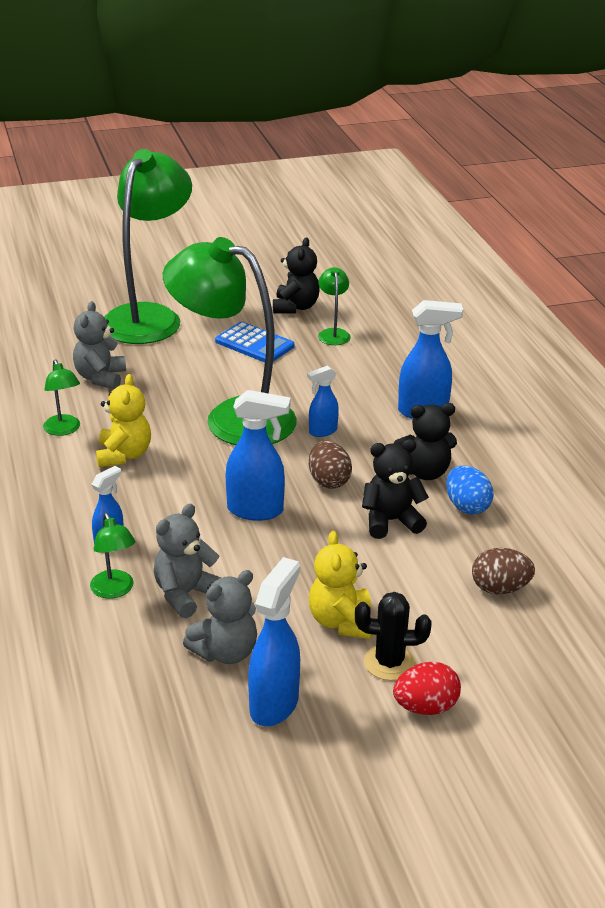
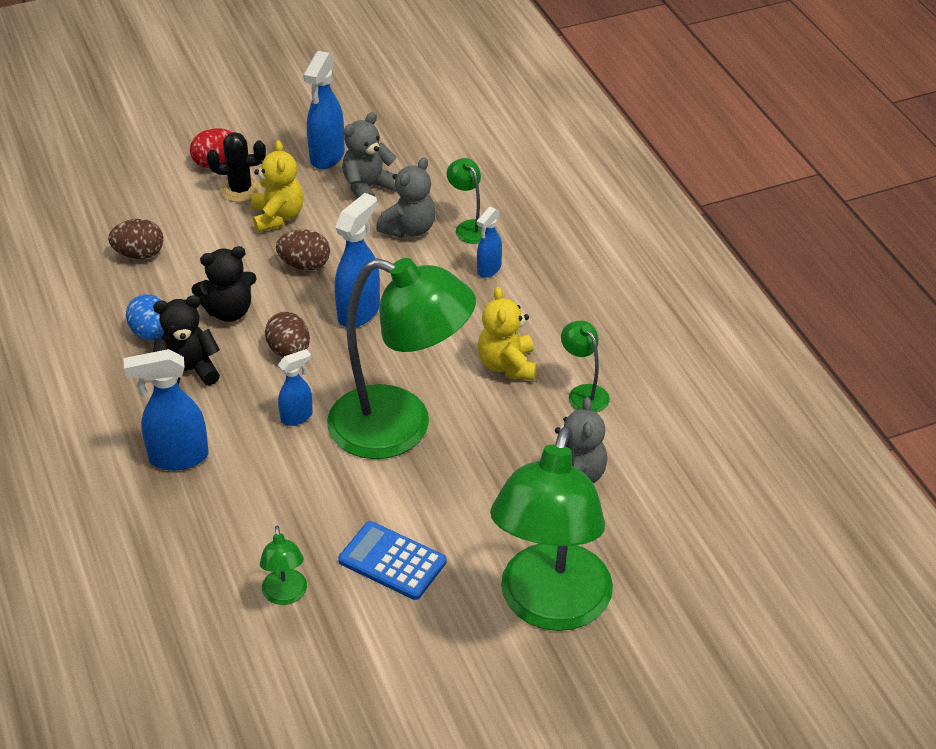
camera: 175 degrees right, 10 degrees up
blue spray bottle [226,390,291,521] -> blue spray bottle turned 120 degrees clockwise [335,193,380,327]
black teddy bear [273,238,320,314] -> none
none -> brown egg [276,230,330,271]

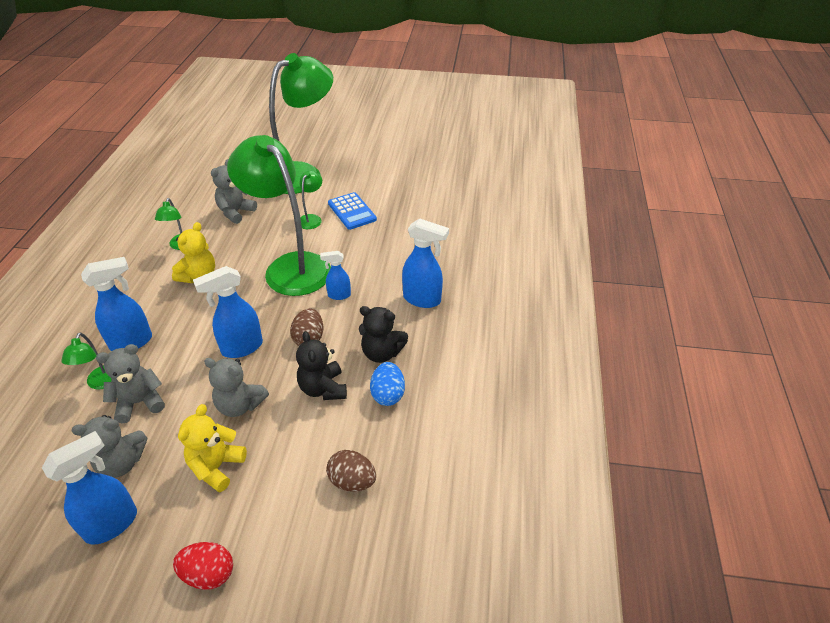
camera: 150 degrees left, 0 degrees up
black teddy bear [192,246,256,322] -> black teddy bear turned 120 degrees counterclockwise [296,331,347,400]
black cactus [207,132,266,202] -> none
green lamp [260,526,307,605] -> green lamp moved to [300,171,322,229]
brown egg [276,230,330,271] -> grey teddy bear [204,358,269,417]
blue spray bottle [477,207,502,278] -> blue spray bottle [81,257,152,351], size x1.69

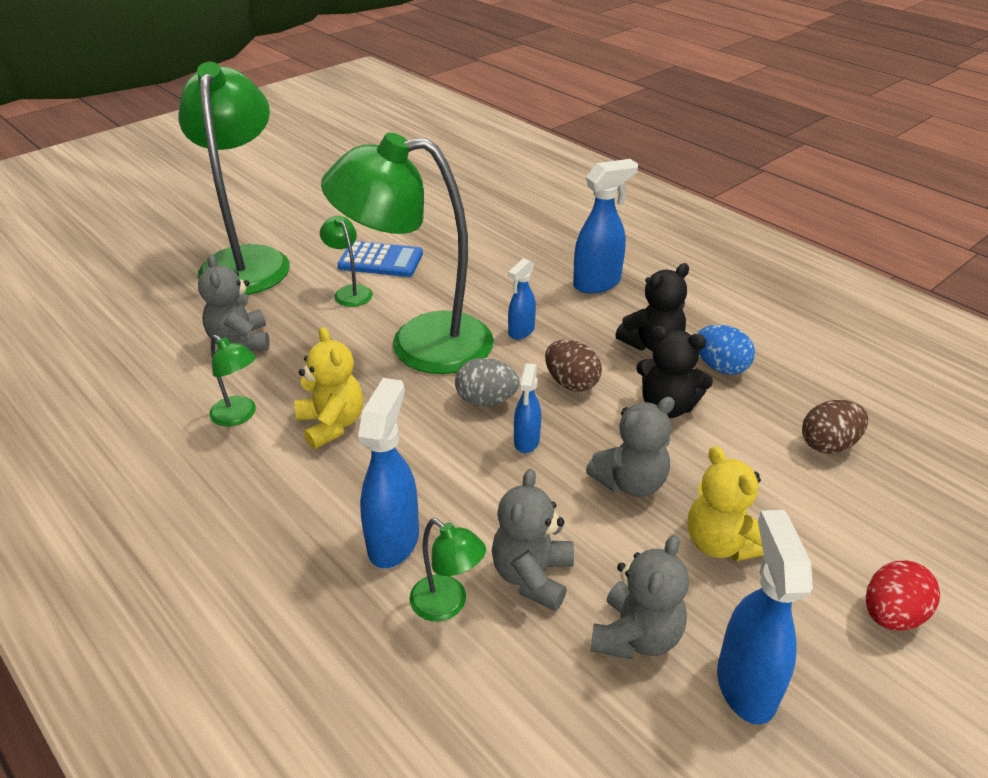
camera: 50 degrees left, 5 degrees down
blue spray bottle [193,266,263,358] -> blue spray bottle [514,363,541,453], size x0.59
none -> grey egg [455,358,520,406]

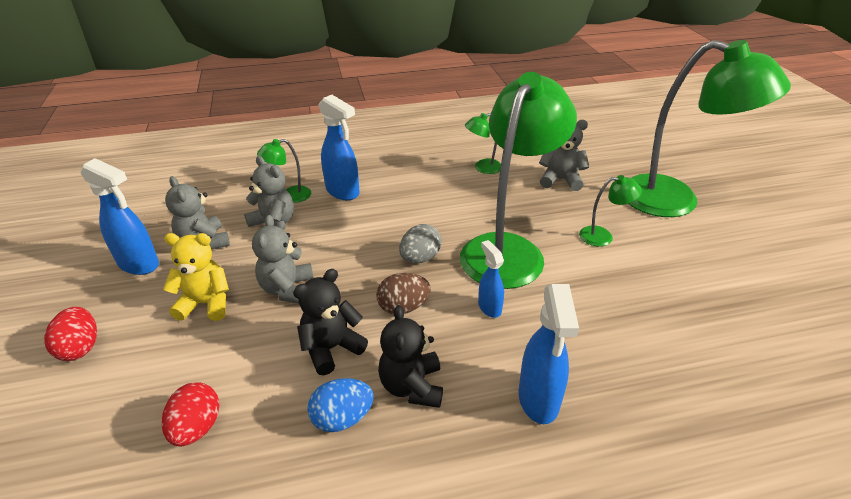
camera: 120 degrees right, 0 degrees up
yellow teddy bear [295,327,363,449] -> none
blue calculator [338,241,423,277] -> none
blue spray bottle [514,363,541,453] -> none
brown egg [802,400,868,454] -> red egg [162,382,220,446]

